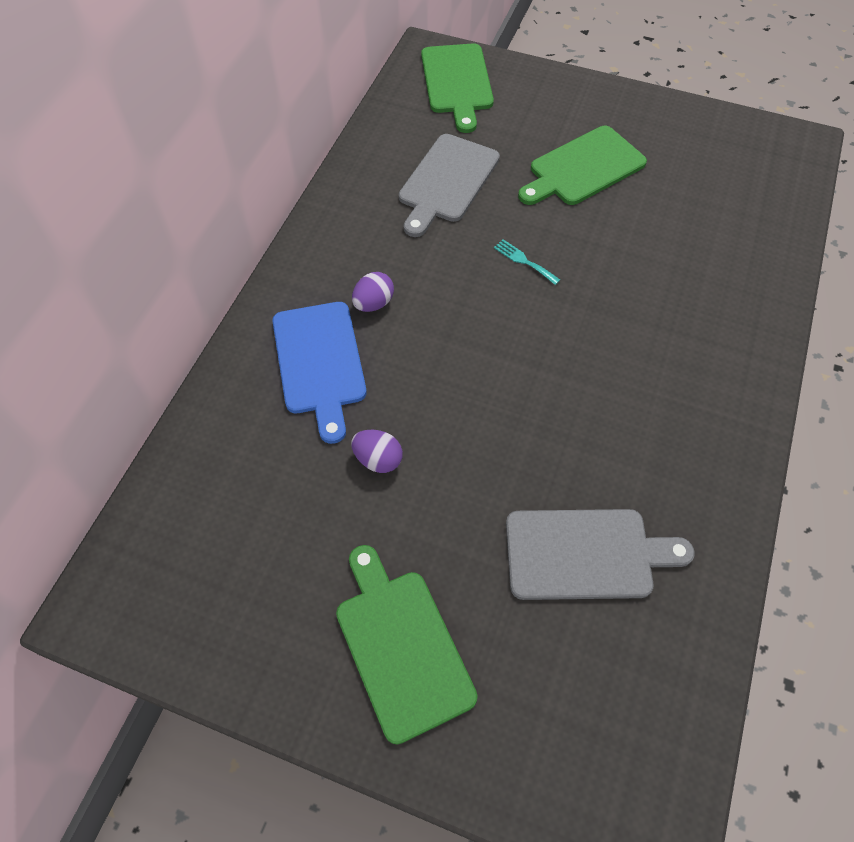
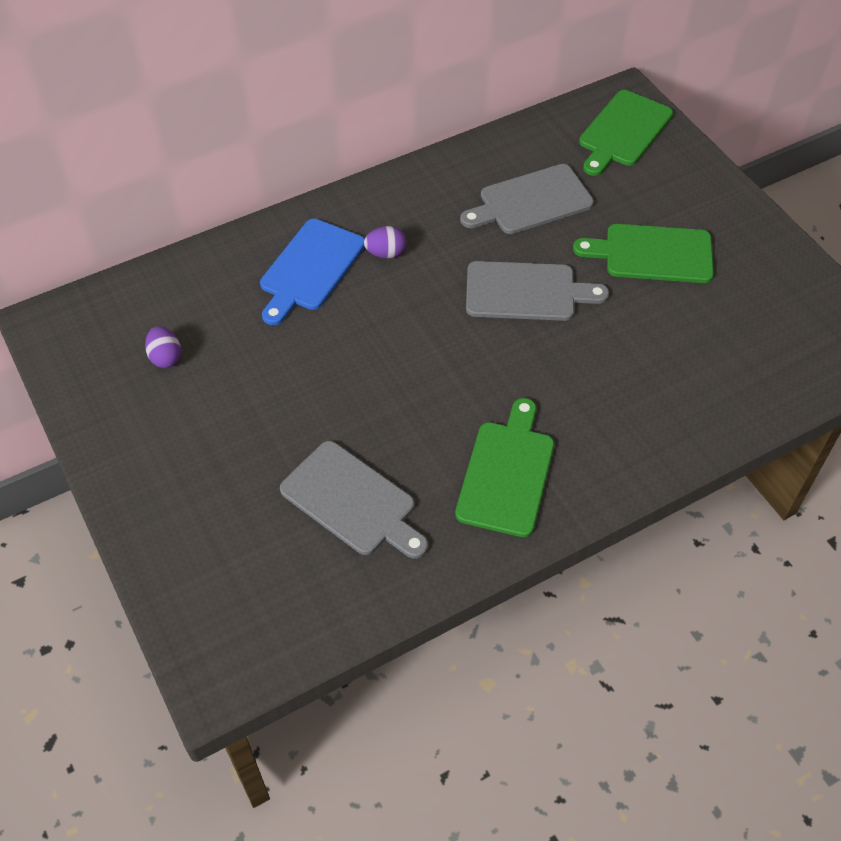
camera: 40 degrees right, 5 degrees down
green cutting board [336,545,478,745] -> green cutting board moved to [455,398,554,537]
purple egg [351,430,403,473] -> purple egg moved to [145,326,181,368]
turquoise fork [494,239,560,285] -> grey cutting board [466,261,609,321]

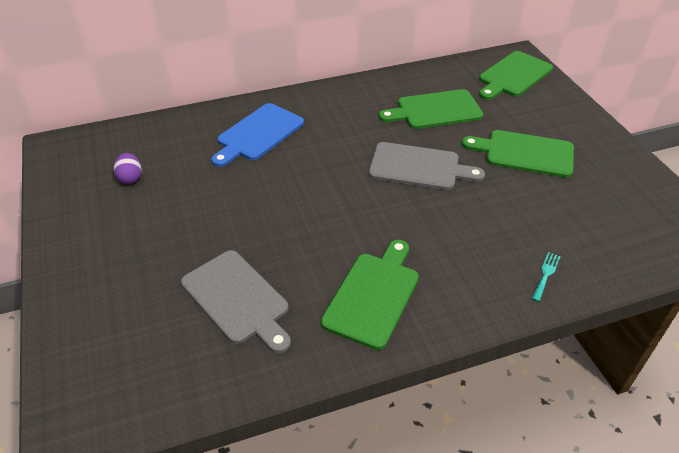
camera: 10 degrees right, 10 degrees down
purple egg [364,226,406,258] -> none
grey cutting board [460,164,594,234] -> green cutting board [379,89,483,129]
none -> turquoise fork [532,252,561,302]

